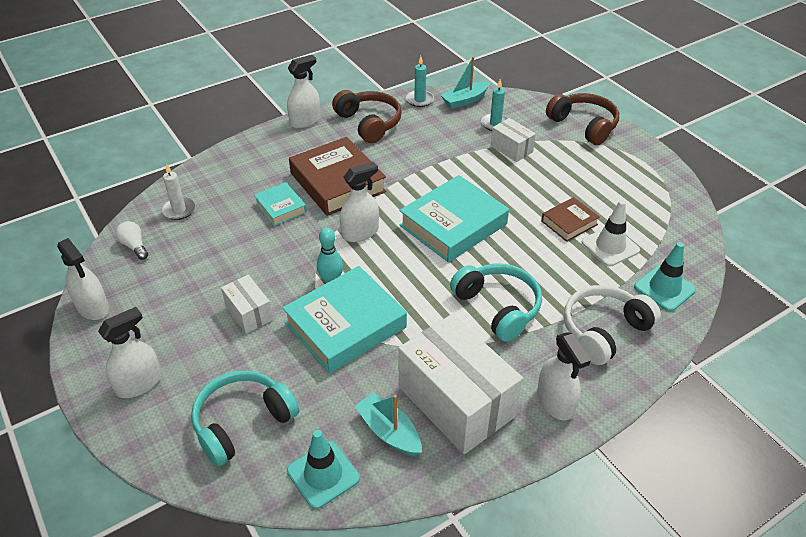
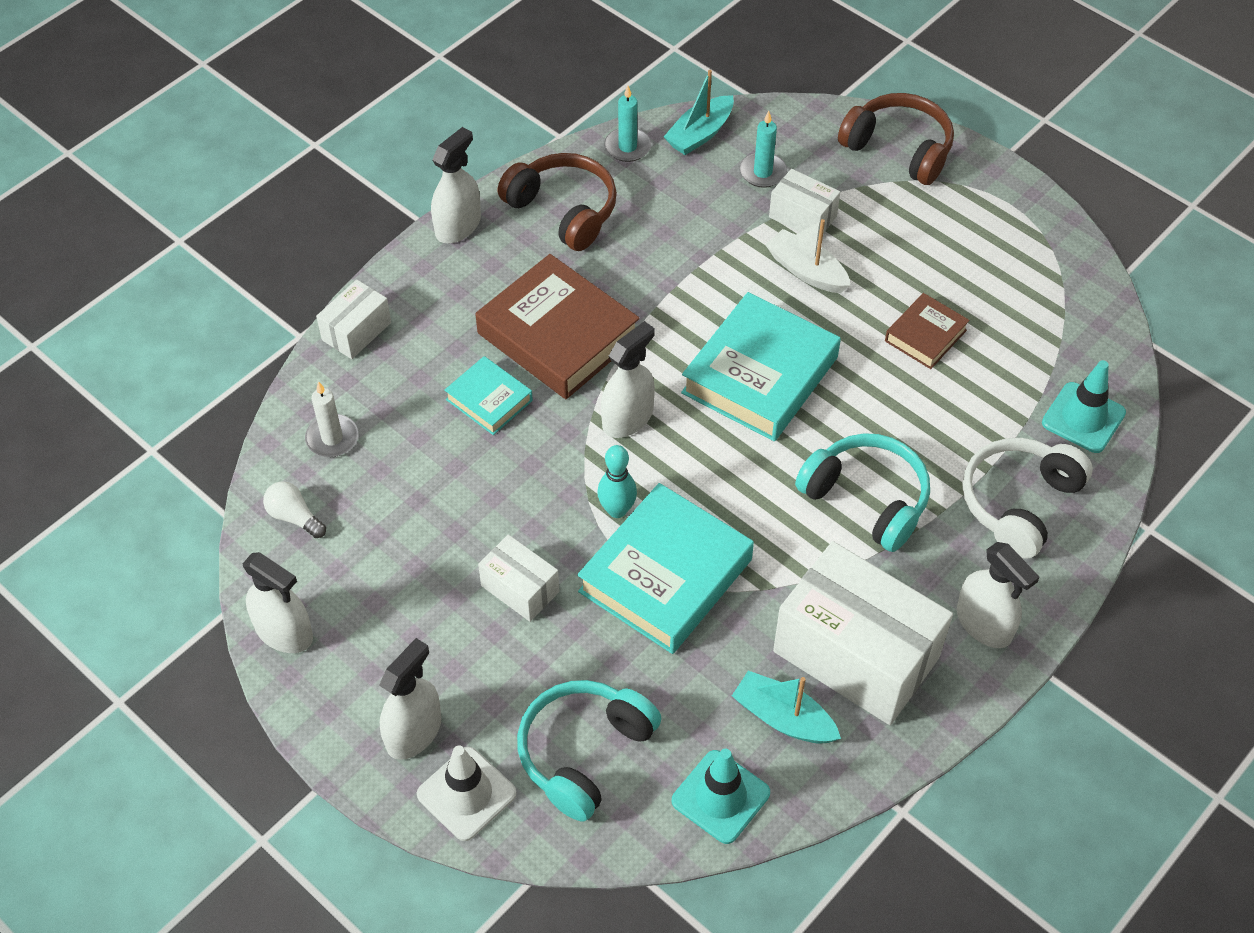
camera: 15 degrees left, 10 degrees up
white traffic cone [582,200,640,266] -> white traffic cone moved to [417,745,516,841]
none -> white box [316,280,391,359]
none -> white boat [765,219,850,293]

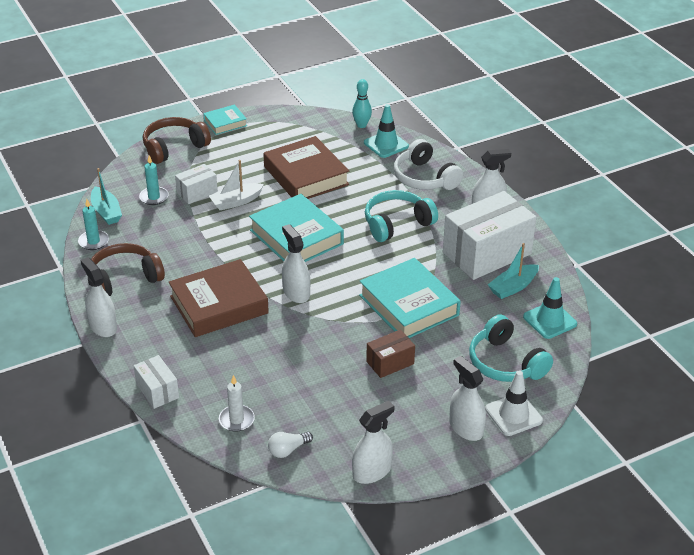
camera: 70 degrees left, 15 degrees down
turquoise book [445,356,533,435] -> turquoise book moved to [203,105,247,135]
white box [478,535,560,622] -> brown box [366,329,415,378]
turquoise bowling pin [597,445,637,518] -> turquoise bowling pin moved to [352,79,372,128]
brown book [885,293,970,369] -> brown book [264,136,349,199], size x1.91

